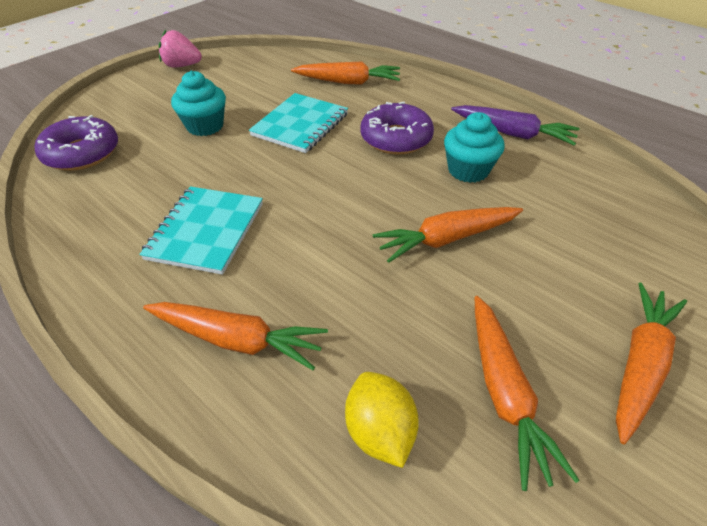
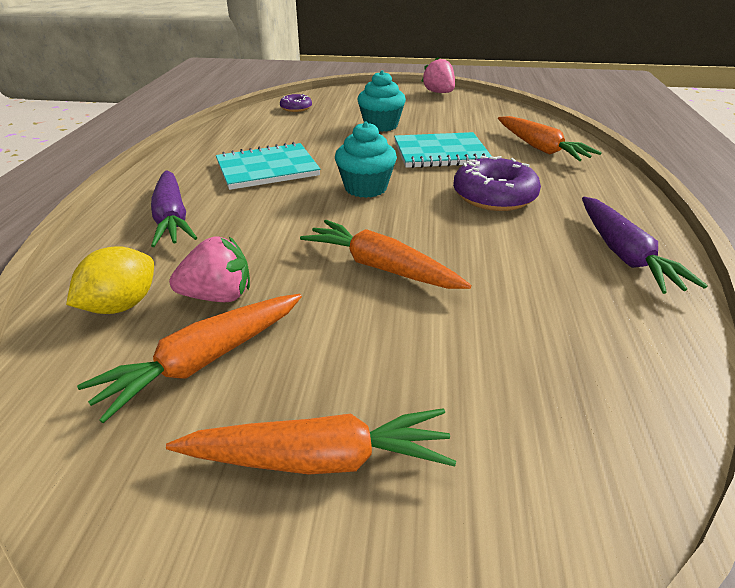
camera: 55 degrees right, 10 degrees down
purple donut [34,115,118,171] -> purple donut [280,94,312,112], size x0.54
orange carrot [143,302,328,370] -> purple carrot [151,170,197,247]
turquoise cupcake [444,112,505,183] -> turquoise cupcake moved to [335,121,397,198]
none -> pink strawberry [169,236,250,302]

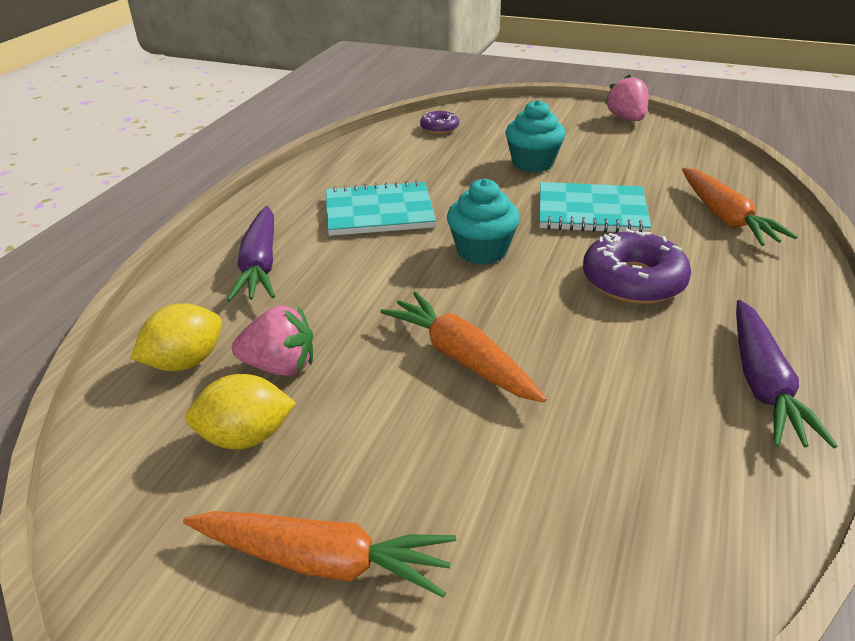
camera: 15 degrees right, 0 degrees up
orange carrot [77,294,302,423] -> yellow lemon [185,374,296,449]

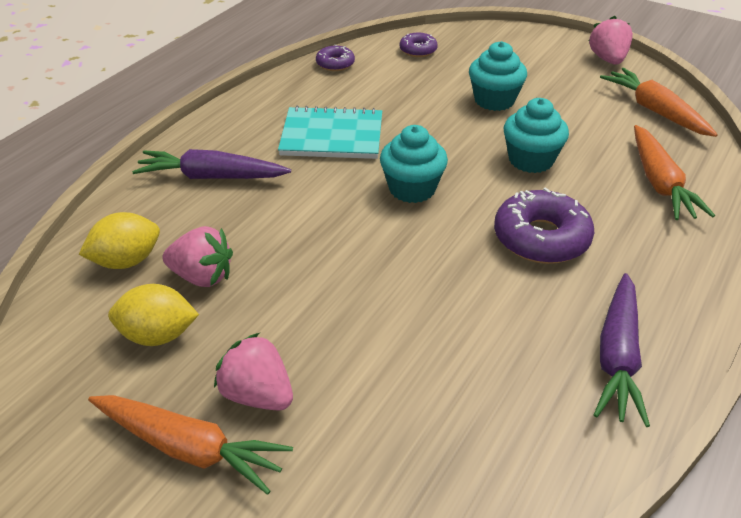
camera: 10 degrees right, 5 degrees up
purple carrot [227,206,275,301] -> purple carrot turned 90 degrees clockwise [132,149,291,179]
orange carrot [380,292,546,403] -> orange carrot moved to [600,68,718,137]
turquoise notebook [539,182,651,233] -> turquoise cupcake [503,98,569,173]
none -> pink strawberry [214,333,293,411]
none -> purple donut [316,45,355,71]

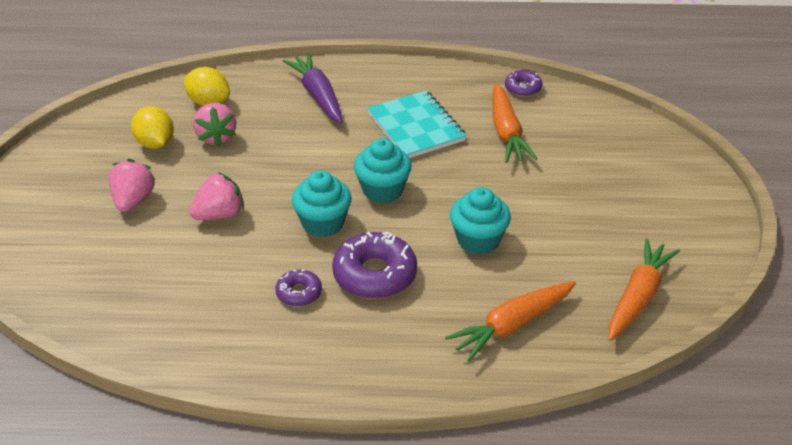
camera: 60 degrees right, 0 degrees up
orange carrot [88,395,293,495] -> orange carrot moved to [492,83,538,163]
purple donut [400,33,438,57] -> purple donut moved to [275,269,322,307]
turquoise cupcake [469,41,527,111] -> turquoise cupcake moved to [292,170,352,237]
pink strawberry [589,16,633,65] -> pink strawberry moved to [189,172,244,220]
purple carrot [594,273,650,427] -> none

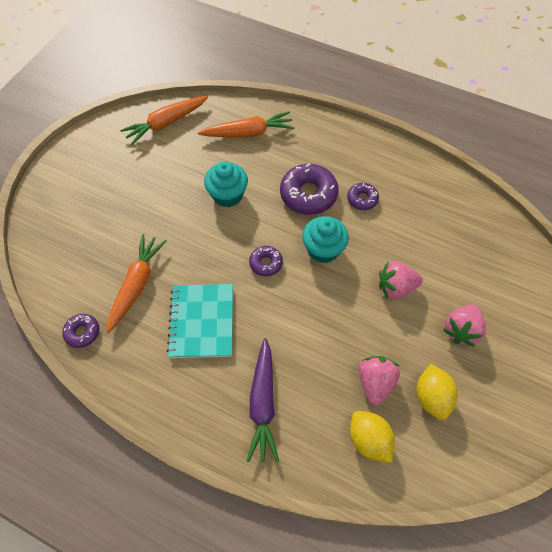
camera: 155 degrees left, 20 degrees up
turquoise cupcake [354,138,412,203] -> purple donut [249,246,283,276]

